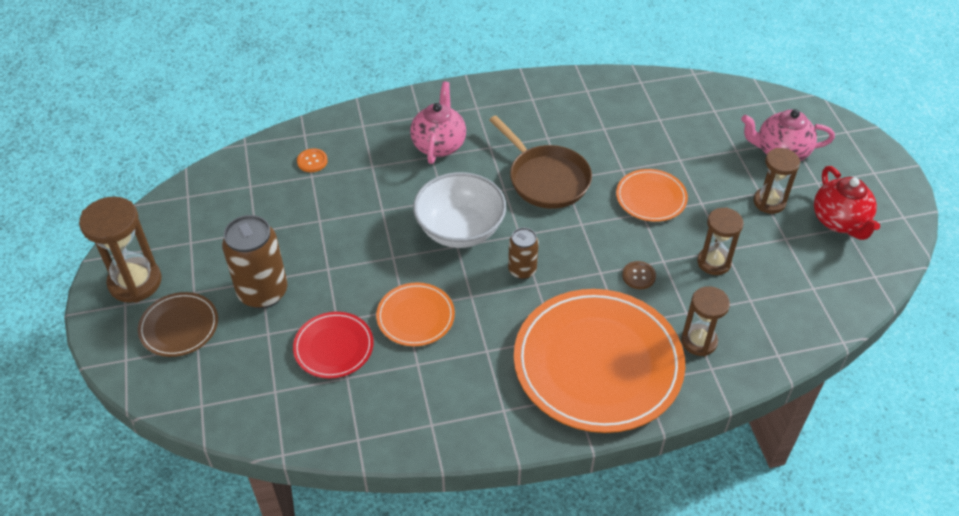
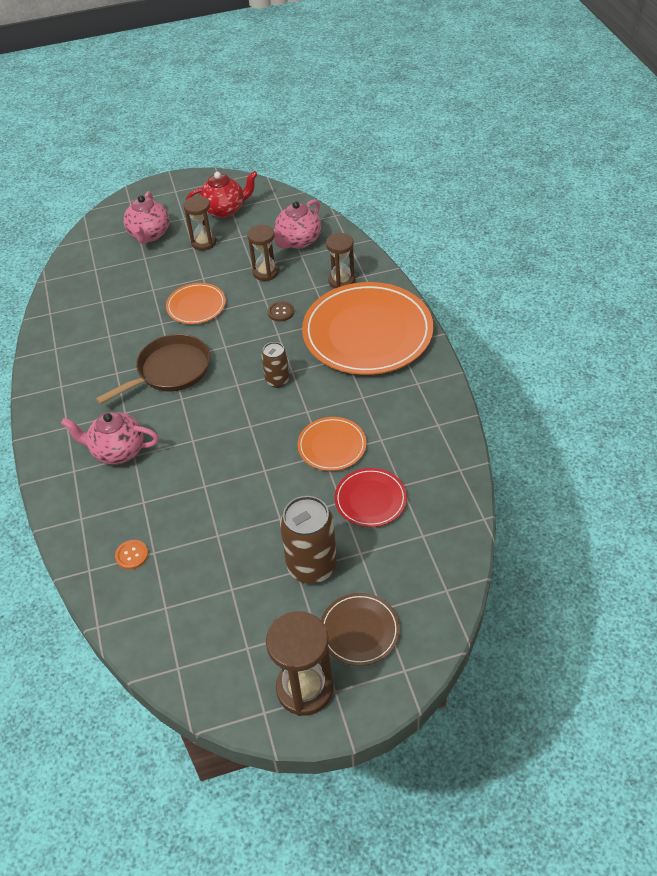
camera: 90 degrees left, 0 degrees up
white bowl [413,172,506,248] -> none
none -> pink teapot [274,199,321,249]

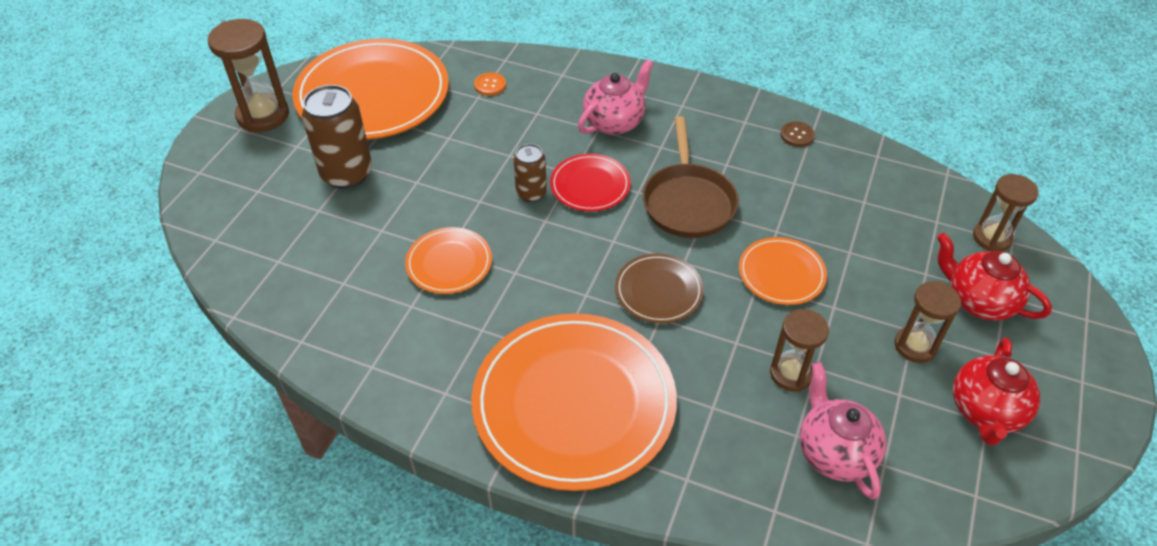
camera: 125 degrees right, 0 degrees up
pink teapot [123,191,169,244] -> red teapot [937,233,1052,321]
brown can [261,342,290,388] -> brown can moved to [514,144,547,202]
brown button [268,301,294,322] -> brown button moved to [780,121,815,147]
brown plate [321,593,400,666] -> brown plate moved to [615,253,704,323]
brown hourglass [326,233,355,289] -> brown hourglass moved to [973,174,1039,251]
red plate [335,468,407,527] -> red plate moved to [550,154,631,211]
none -> orange plate [293,38,449,140]

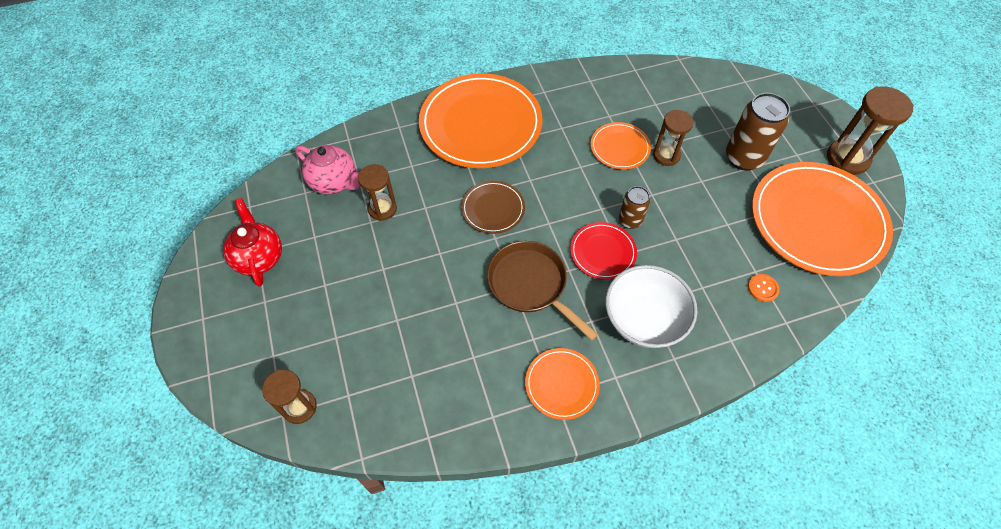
camera: 140 degrees right, 10 degrees up
pink teapot [578,59,654,135] -> white bowl [605,265,697,348]
orange plate [739,237,827,305] -> orange plate moved to [525,348,600,420]
brown button [780,121,815,147] -> none
brown hourglass [895,281,961,363] -> brown hourglass moved to [653,110,694,166]
red teapot [937,233,1052,321] -> none

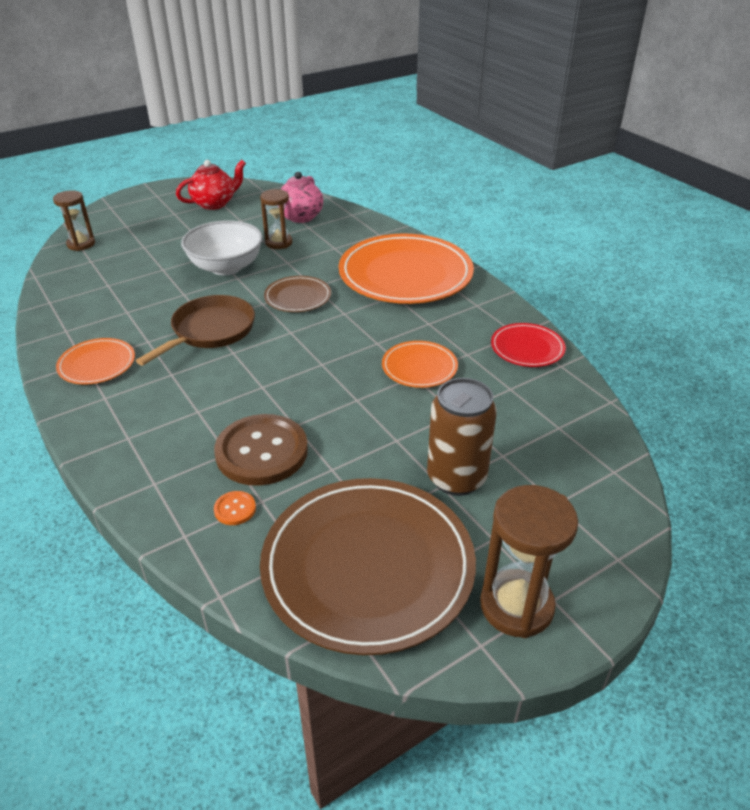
camera: 75 degrees right, 20 degrees down
red plate [570,222,637,280] -> red plate moved to [491,323,566,367]
white bowl [605,265,697,348] -> white bowl moved to [181,220,263,275]
brown can [619,186,650,229] -> none
brown hourglass [653,110,694,166] -> none
orange plate [752,162,893,276] -> brown plate [260,478,476,655]
none -> brown button [214,414,308,486]

